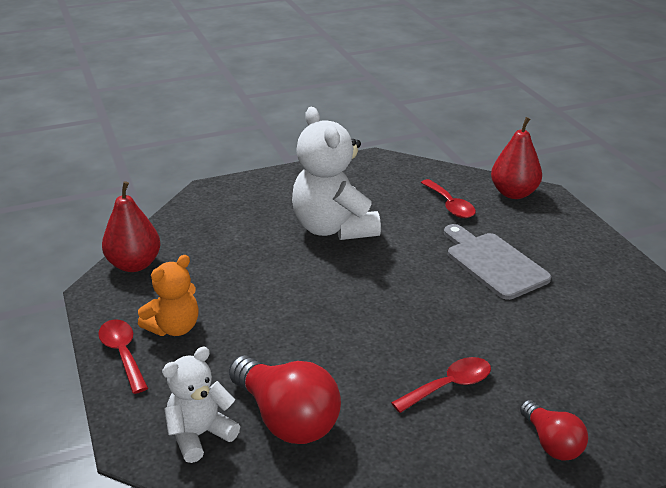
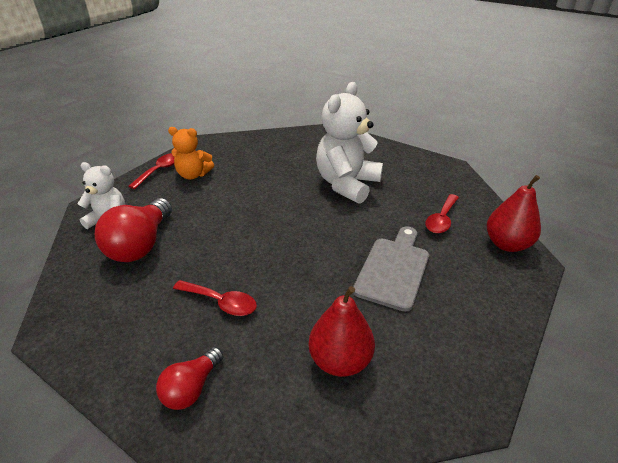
camera: 55 degrees right, 5 degrees up
red pear [102,181,161,272] -> red pear moved to [309,286,375,377]

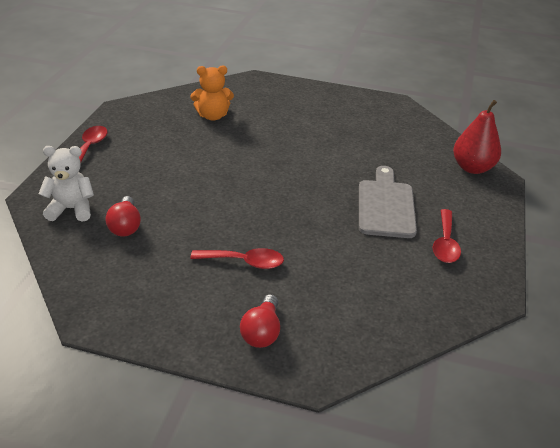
camera: 20 degrees left, 0 degrees up
red light bulb [95,198,172,262] -> red light bulb [106,196,141,237], size x0.57
orange teddy bear [168,127,214,179] -> orange teddy bear moved to [190,65,234,121]
red pear [309,286,375,377] -> none
white teddy bear [316,82,383,204] -> none
red spoon [425,194,459,233] -> red spoon moved to [433,209,461,263]

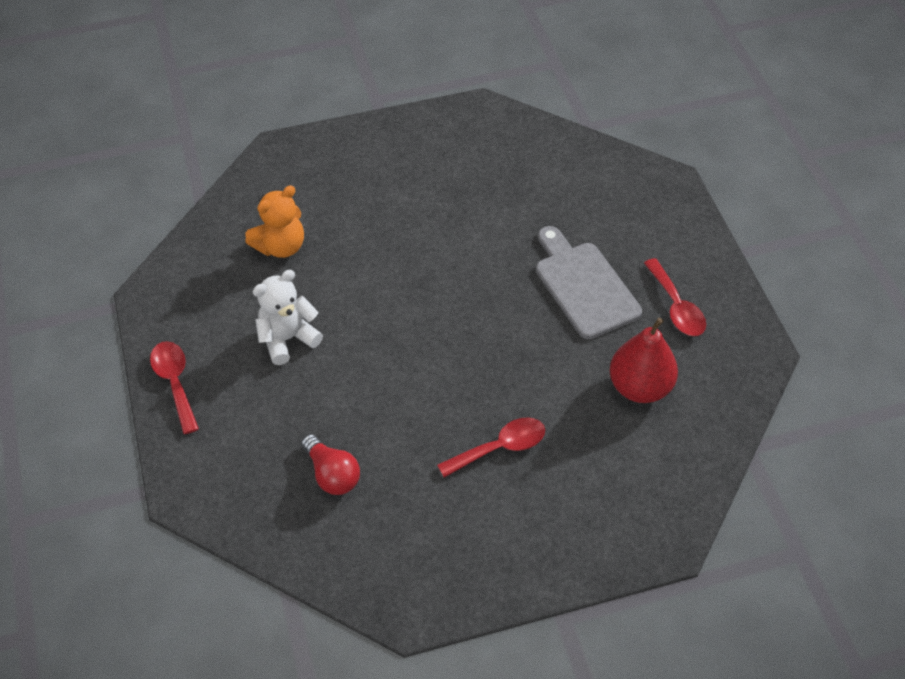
camera: 30 degrees left, 15 degrees up
white teddy bear [38,146,94,222] -> white teddy bear moved to [253,270,323,365]
red light bulb [240,294,280,348] -> none
red pear [453,100,501,174] -> red pear moved to [610,318,678,403]

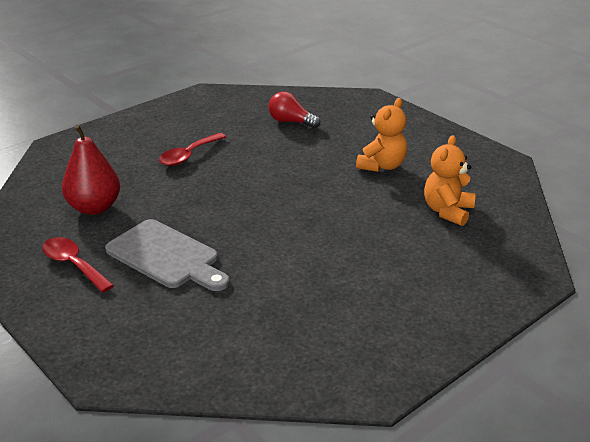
camera: 155 degrees right, 20 degrees down
red spoon [150,341,199,434] -> none
white teddy bear [253,270,323,365] -> orange teddy bear [356,98,407,172]

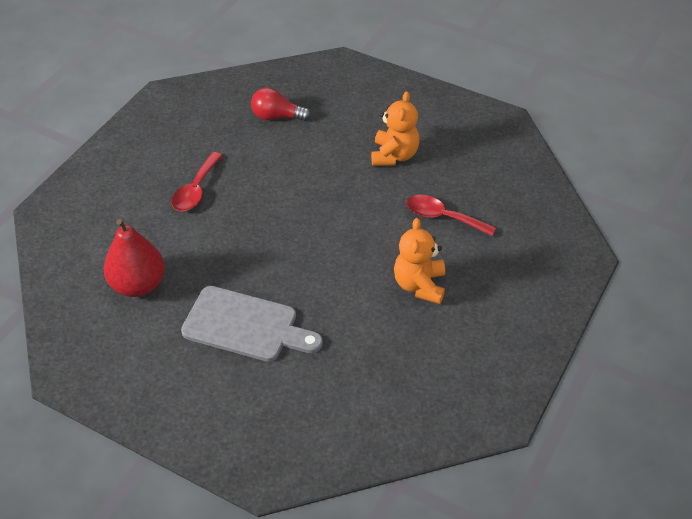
camera: 20 degrees left, 15 degrees up
red spoon [42,237,114,293] -> red spoon moved to [406,195,496,236]
orange teddy bear [424,135,475,226] -> orange teddy bear moved to [394,218,445,304]

